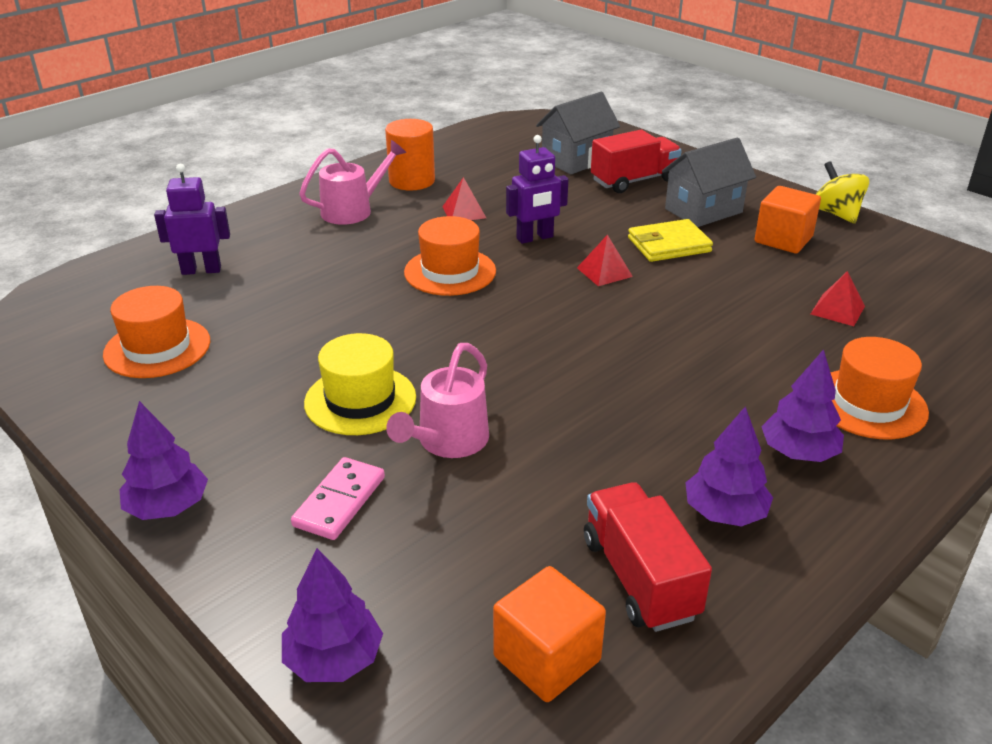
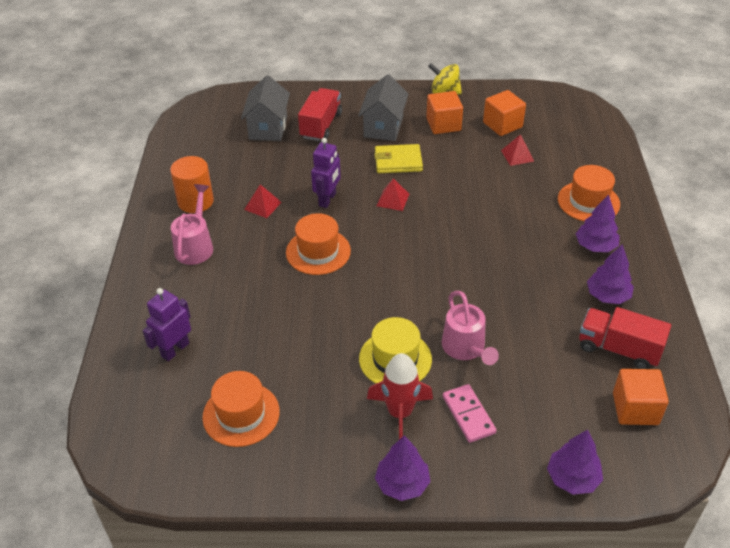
camera: 45 degrees left, 10 degrees up
yellow wallet [628,219,713,262] -> yellow wallet turned 60 degrees clockwise [374,144,423,173]
none -> red rocket [367,353,433,440]
none -> orange cube [483,90,526,136]

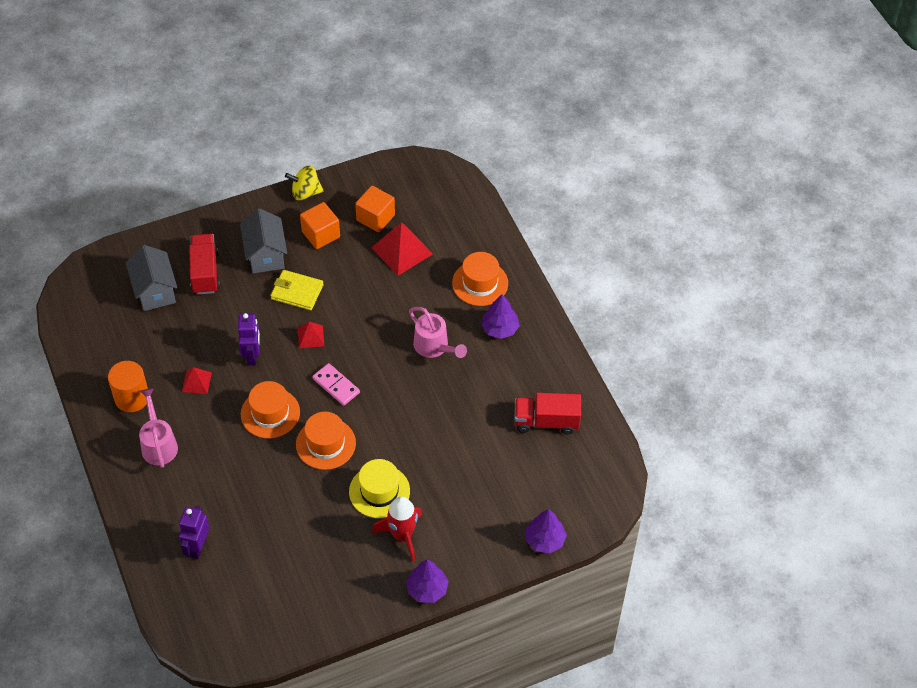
camera: 25 degrees left, 10 degrees up
orange hat [202,371,280,447] -> orange hat moved to [296,412,356,470]
yellow wallet [374,144,423,173] -> yellow wallet turned 45 degrees clockwise [271,270,324,310]
pink watering can [442,291,499,365] -> pink watering can moved to [409,307,467,358]
pink domino [443,384,496,443] -> pink domino moved to [312,363,360,406]
red pyramid [501,134,535,166] -> red pyramid [371,222,433,276], size x1.81
purple tree [587,244,634,304] -> none
orange cube [613,369,669,425] -> none

